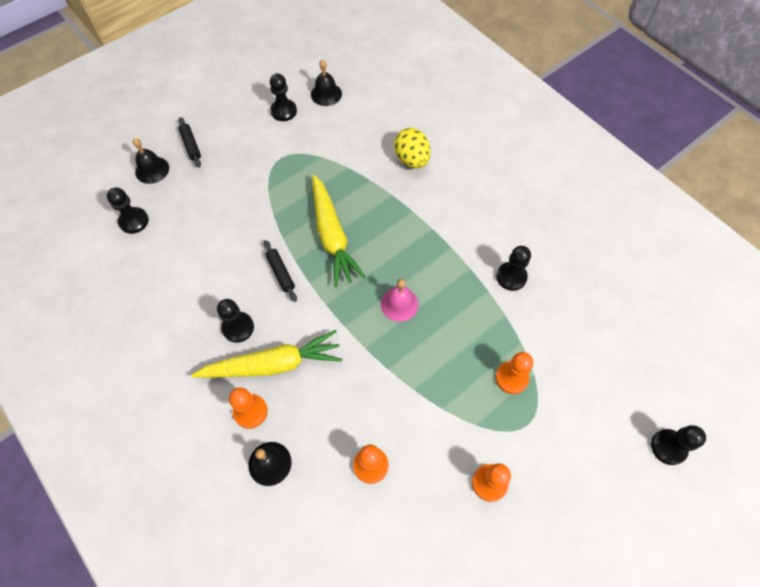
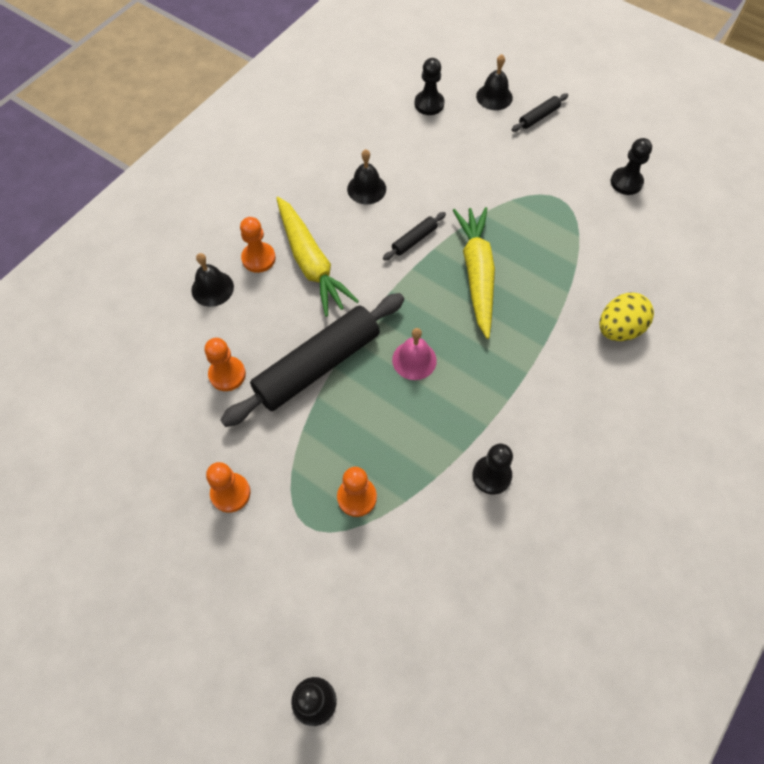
camera: 75 degrees right, 0 degrees up
black pawn [217,299,254,343] -> none
black bell [311,59,342,106] -> black bell moved to [347,149,386,204]
yellow carrot [312,175,366,287] -> yellow carrot turned 120 degrees clockwise [453,207,495,339]
none -> black rolling pin [221,293,404,427]

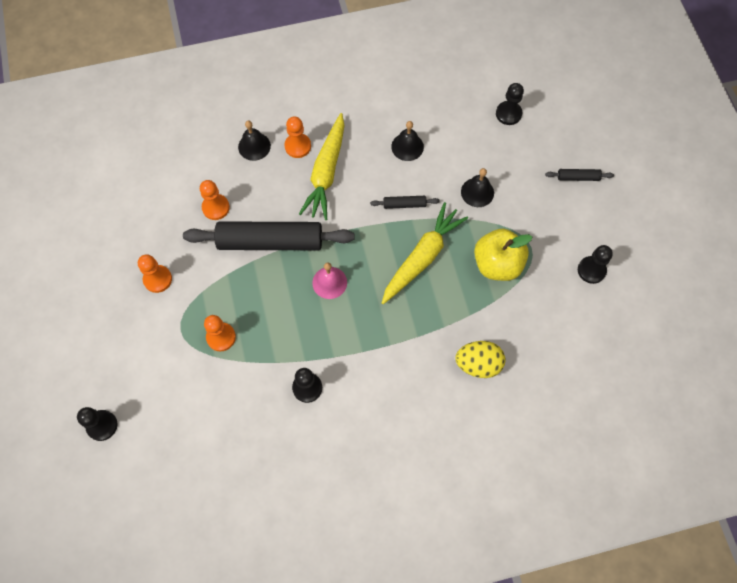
camera: 40 degrees right, 5 degrees up
black bell [476,54,513,110] -> black bell moved to [461,168,494,207]
none -> yellow apple [474,228,532,281]

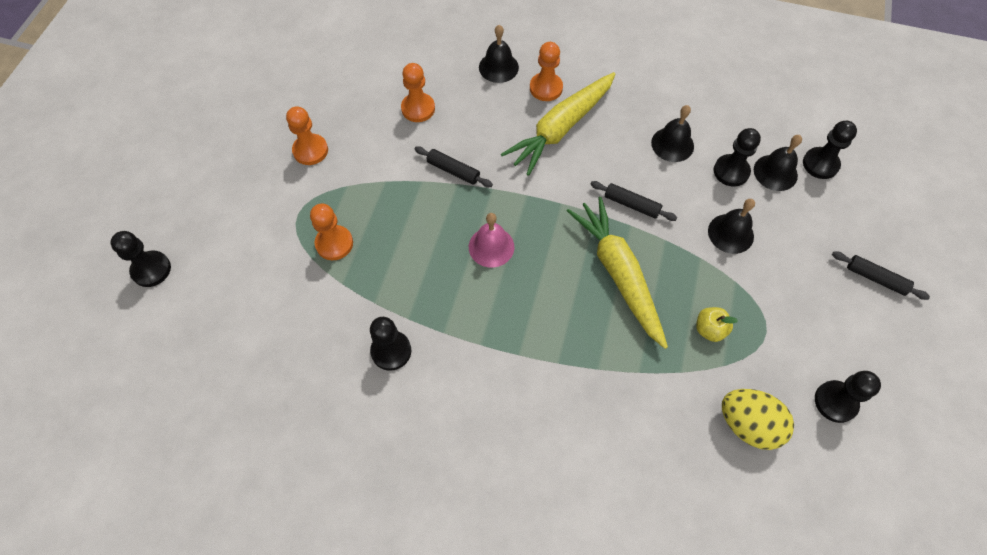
camera: 30 degrees right, 5 degrees down
black rolling pin [183,221,354,250] -> black rolling pin [415,146,493,187], size x0.42
yellow carrot [382,202,468,304] -> yellow carrot turned 90 degrees counterclockwise [567,197,668,349]
yellow egg [455,341,505,378] -> yellow egg moved to [722,389,794,450]
yellow apple [474,228,532,281] -> yellow apple [696,307,738,342], size x0.47
none -> black pawn [713,128,761,187]
none -> black bell [754,135,802,191]

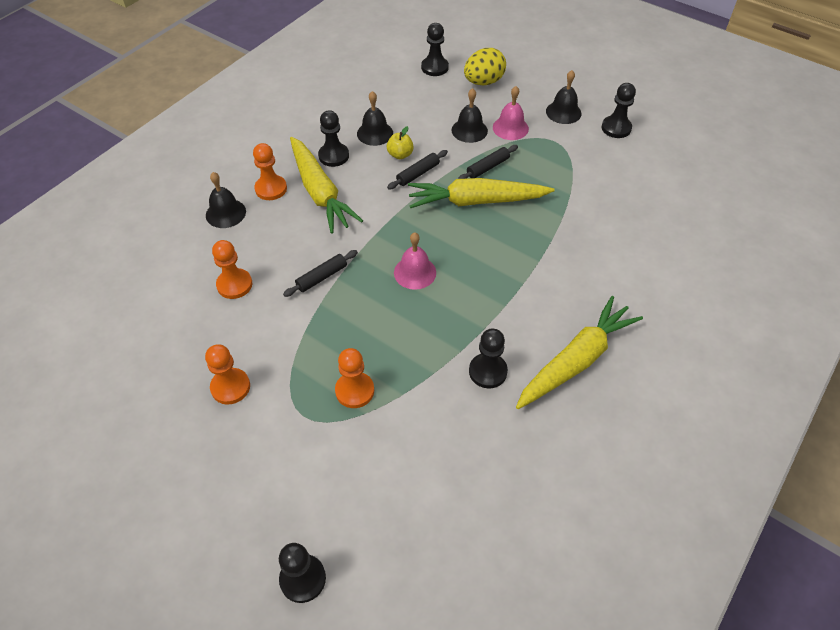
camera: 70 degrees left, 10 degrees down
yellow apple [696,307,738,342] -> yellow apple moved to [387,126,414,159]
black pawn [713,128,761,187] -> black pawn moved to [318,110,349,167]
yellow egg [722,389,794,450] -> yellow egg moved to [464,48,506,85]
black bell [754,135,802,191] -> black bell moved to [546,70,582,124]
black rolling pin [832,251,930,300] -> black rolling pin moved to [458,145,518,179]
none -> pink bell [493,86,529,140]
none -> yellow carrot [516,296,643,409]

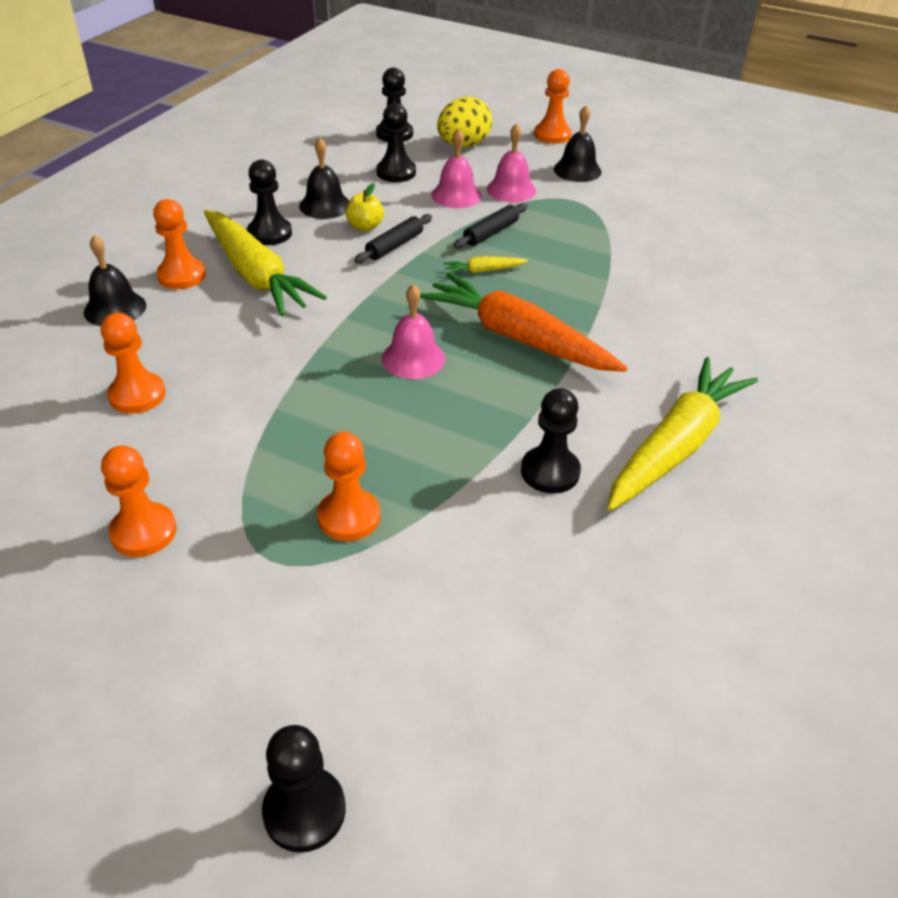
camera: 10 degrees left, 10 degrees down
black rolling pin [283,250,358,297] -> none
yellow carrot [408,178,555,208] -> yellow carrot [444,256,528,273], size x0.41
black bell [452,88,488,143] -> pink bell [431,128,481,208]
black pawn [601,83,636,138] -> black pawn moved to [376,103,416,182]
none -> orange carrot [420,272,628,372]
none -> orange pawn [534,69,572,144]

